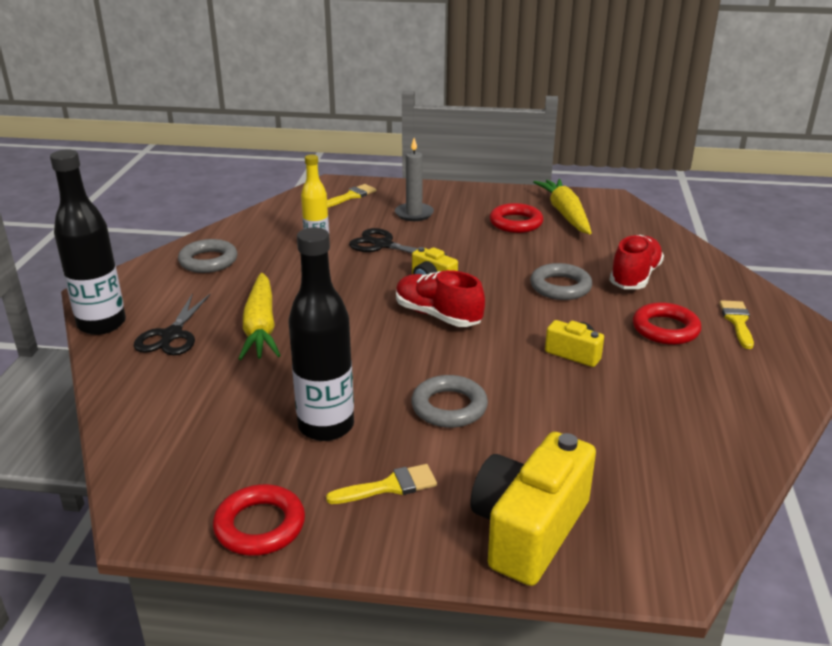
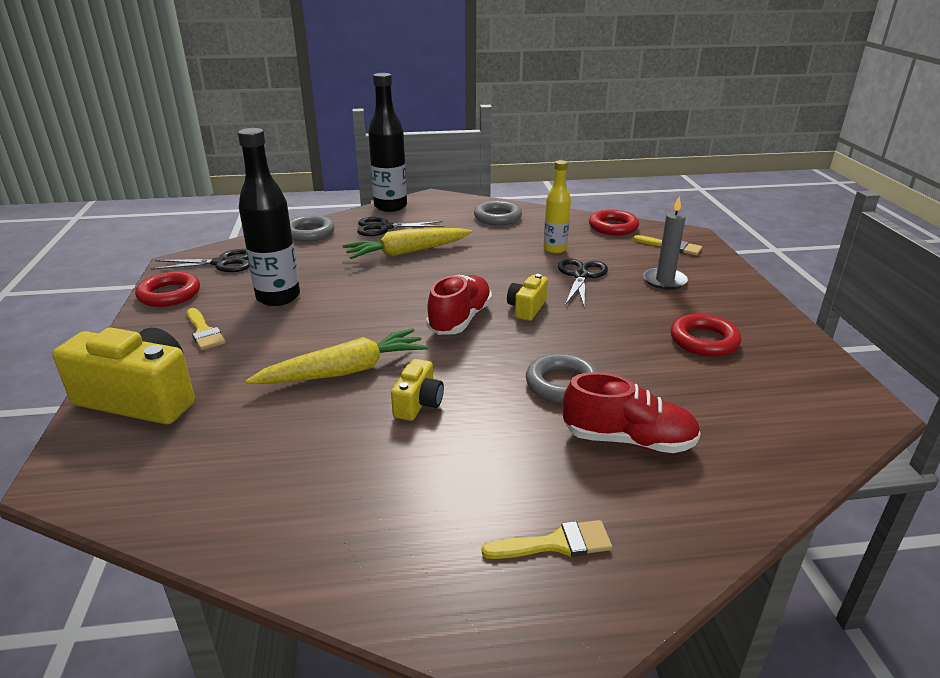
camera: 75 degrees right, 0 degrees up
grey ring [411,375,488,428] -> grey ring moved to [290,215,335,242]
yellow carrot [533,179,592,234] -> yellow carrot moved to [245,328,428,384]
red ring [633,302,701,345] -> red ring moved to [589,210,639,235]
none -> black scissors [151,249,249,272]

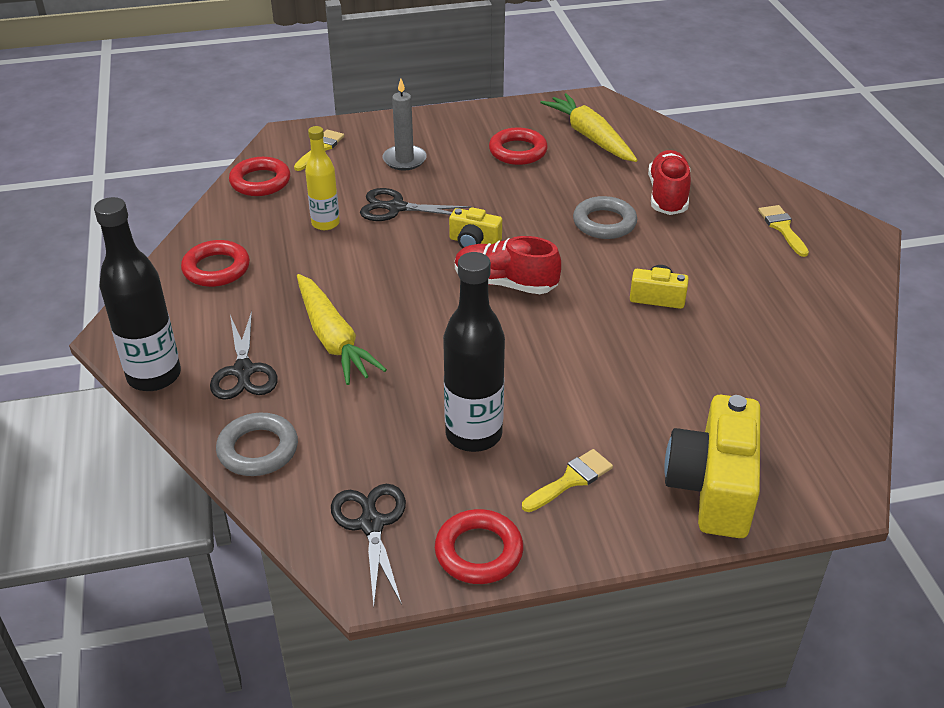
camera: 95 degrees left, 10 degrees up
yellow carrot [245,328,428,384] -> yellow carrot moved to [540,93,637,162]
grey ring [474,201,522,225] -> red ring [181,240,250,287]

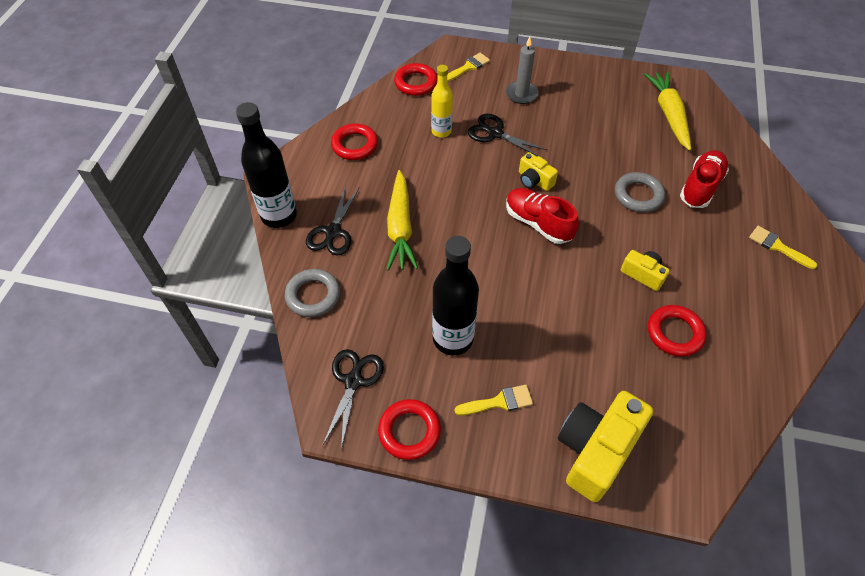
camera: 25 degrees right, 15 degrees up
red ring [489,128,548,165] -> red ring moved to [648,305,707,357]
yellow brush [758,205,809,257] -> yellow brush turned 60 degrees counterclockwise [749,226,818,269]

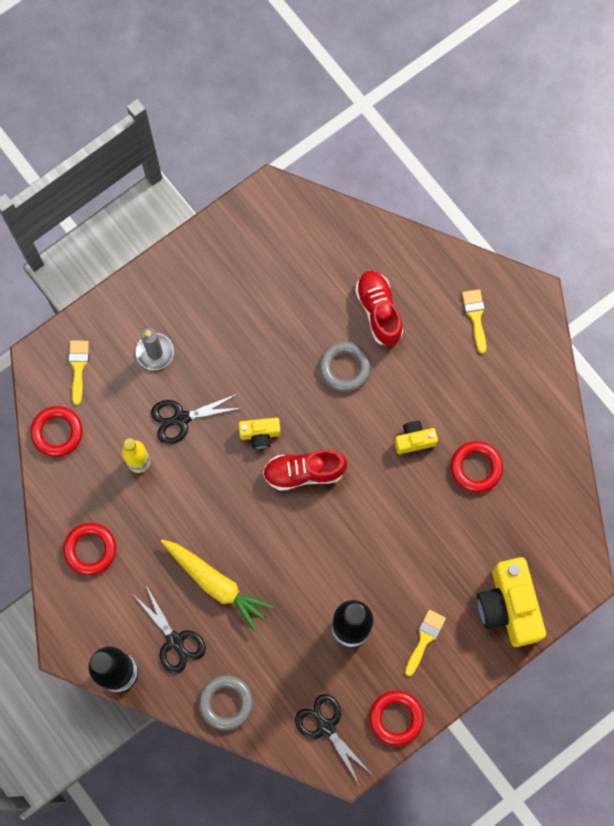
camera: 50 degrees left, 20 degrees up
yellow carrot [644,71,691,151] -> none
yellow brush [749,226,818,269] -> yellow brush turned 90 degrees clockwise [462,289,486,354]

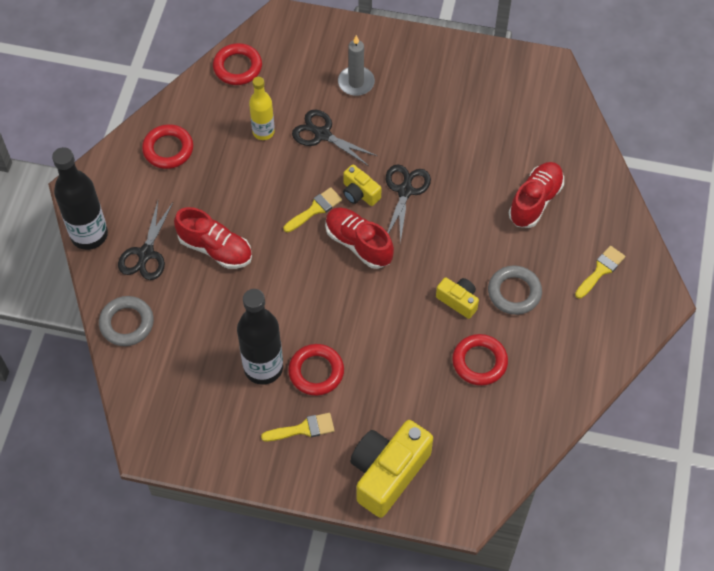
camera: 50 degrees right, 15 degrees down
yellow brush [69,341,89,405] -> yellow brush moved to [284,187,342,232]
yellow carrot [161,539,274,631] -> red shoe [174,207,252,269]
black scissors [295,694,370,784] -> black scissors moved to [386,164,431,244]
grey ring [319,342,371,392] -> grey ring moved to [488,266,542,315]
red ring [369,690,424,746] -> red ring moved to [288,344,344,396]

